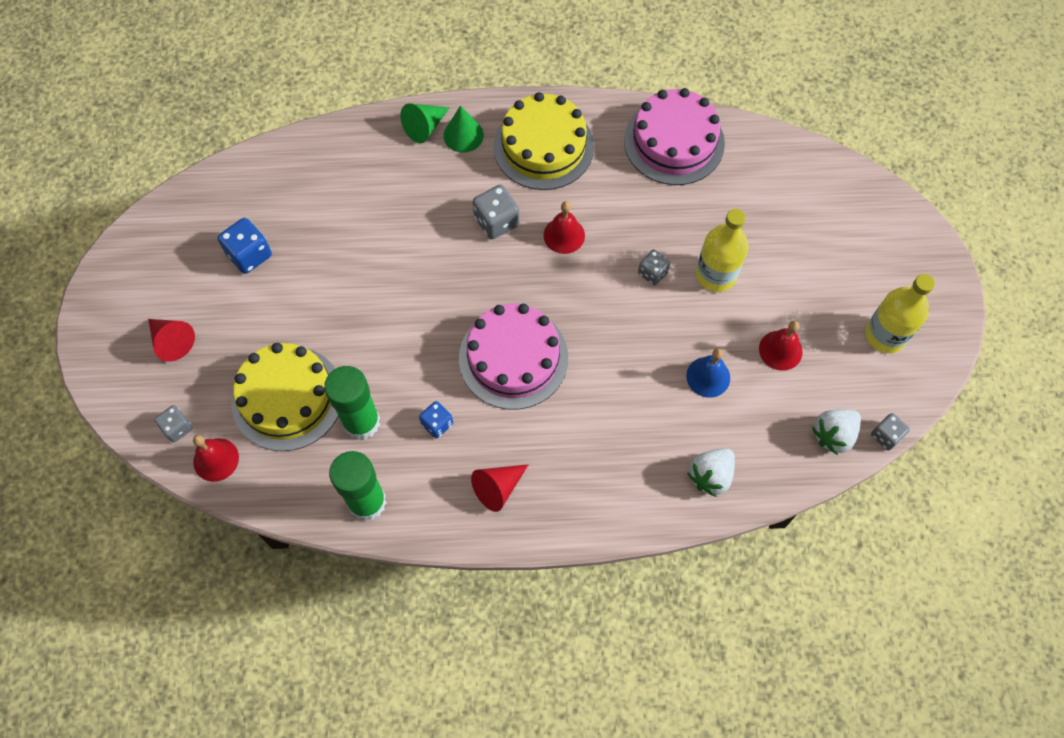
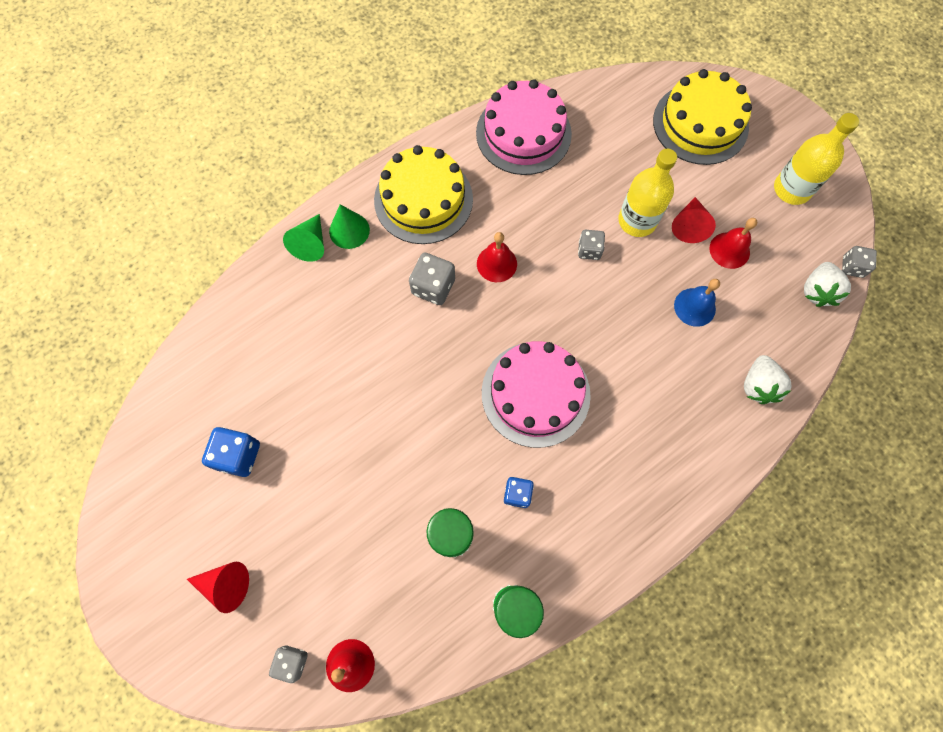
camera: 35 degrees left, 5 degrees up
yellow cake [231,343,338,451] -> yellow cake moved to [653,69,752,165]
red cone [471,465,528,512] -> red cone moved to [672,197,716,243]

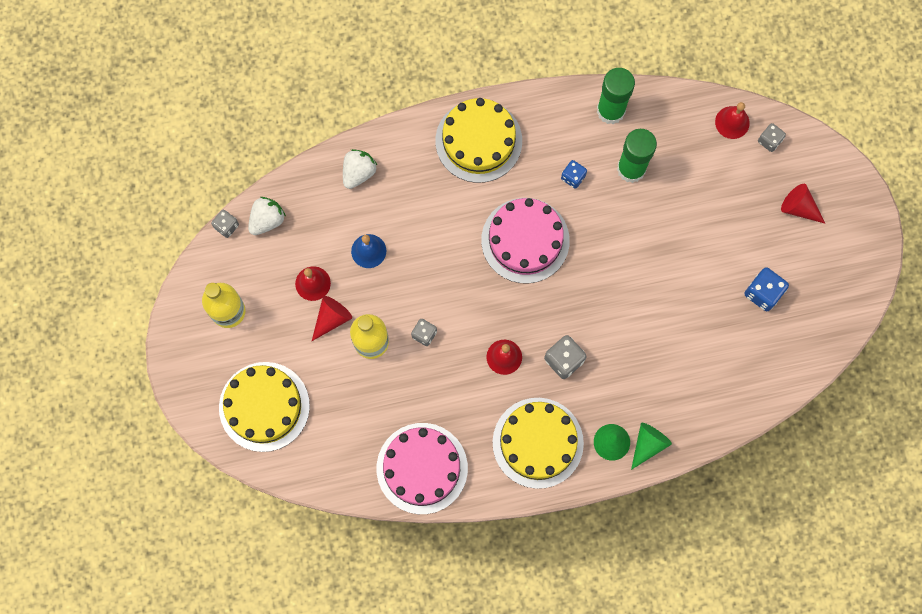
camera: 155 degrees left, 5 degrees up
none -> yellow cake [435,98,522,183]

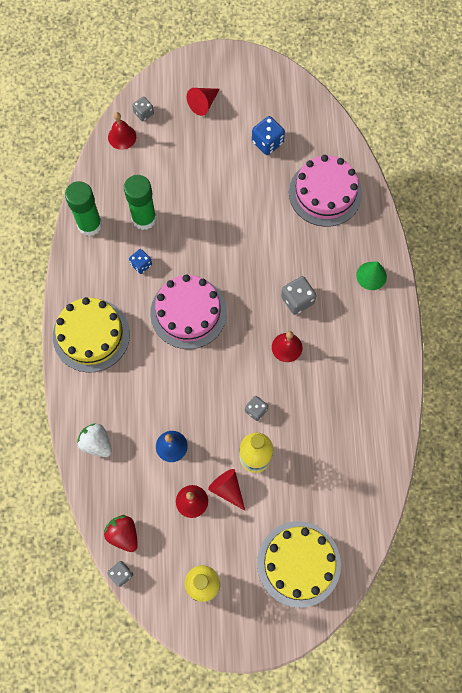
camera: 80 degrees left, 5 degrees down
white strawberry [248,197,286,235] -> red strawberry [104,515,138,552]
pink cake [377,423,468,514] -> pink cake moved to [289,155,362,227]
yellow cake [493,398,584,489] -> none
green cone [631,423,672,470] -> none

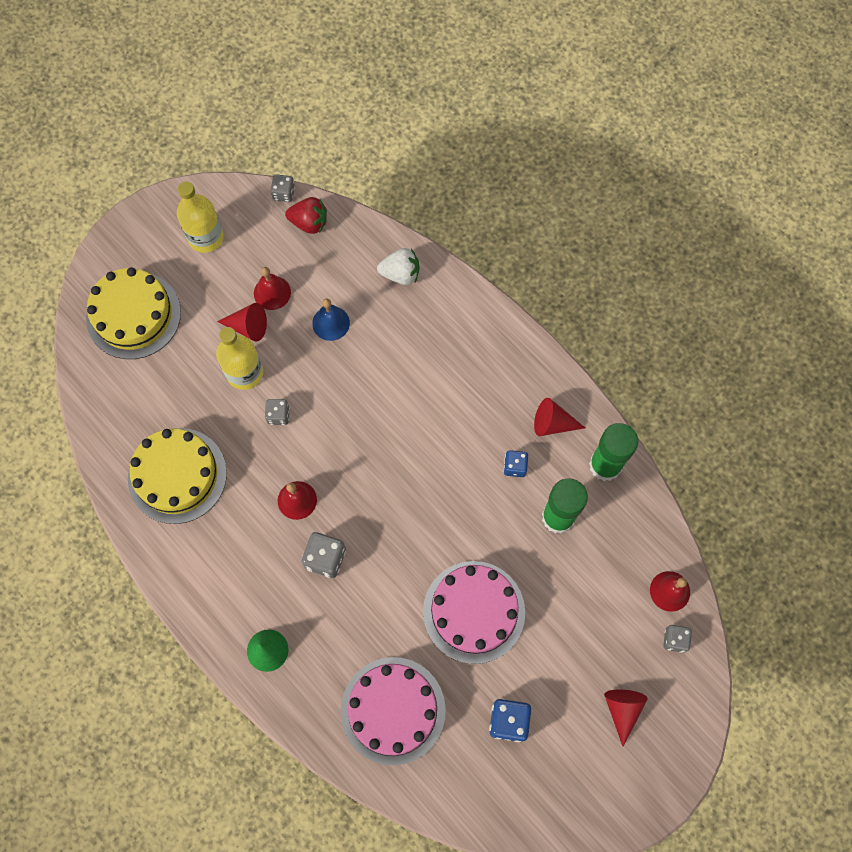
camera: 140 degrees right, 0 degrees up
yellow cake [53,297,130,373] -> yellow cake moved to [128,428,227,524]
pink cake [150,275,227,349] -> pink cake moved to [423,561,525,664]
none -> red cone [534,398,585,436]

